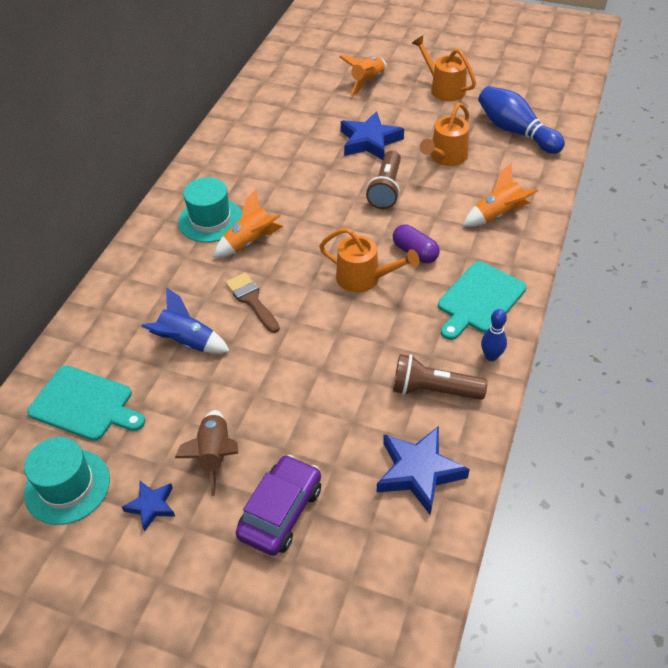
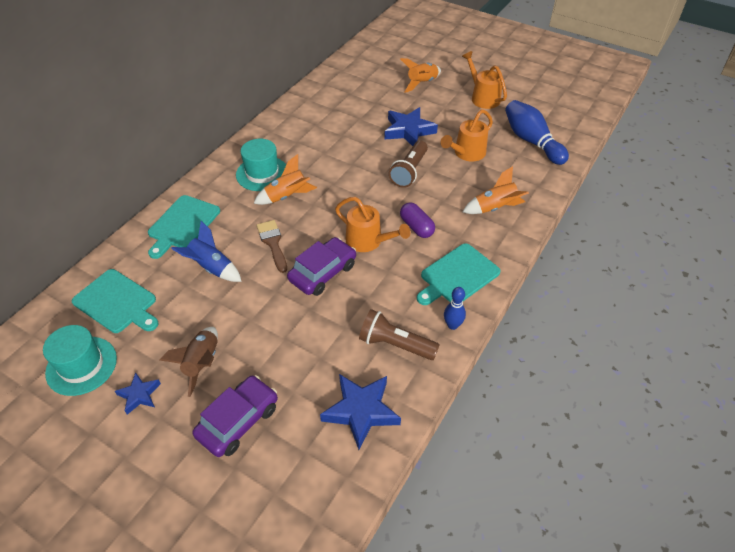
camera: 10 degrees right, 0 degrees up
none -> turquoise cutting board [148,195,220,259]
none -> purple car [287,237,356,296]

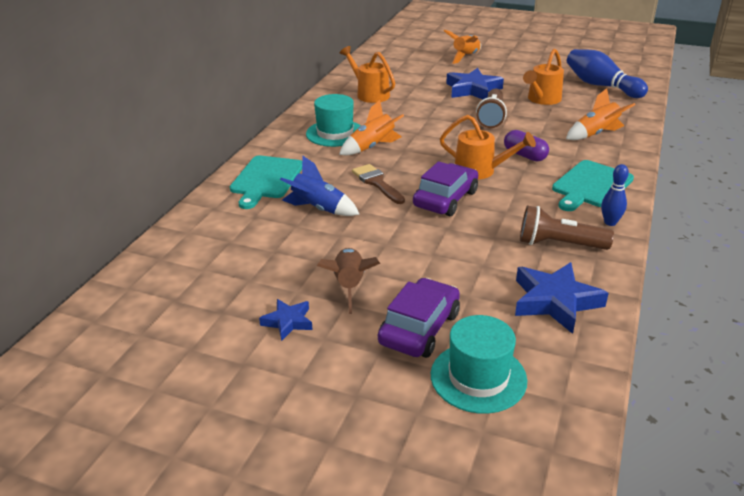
camera: 10 degrees left, 15 degrees down
turquoise hat [43,325,117,396] -> turquoise hat moved to [431,315,527,414]
turquoise cutting board [72,269,159,333] -> none
orange watering can [462,51,507,109] -> orange watering can moved to [340,46,395,103]

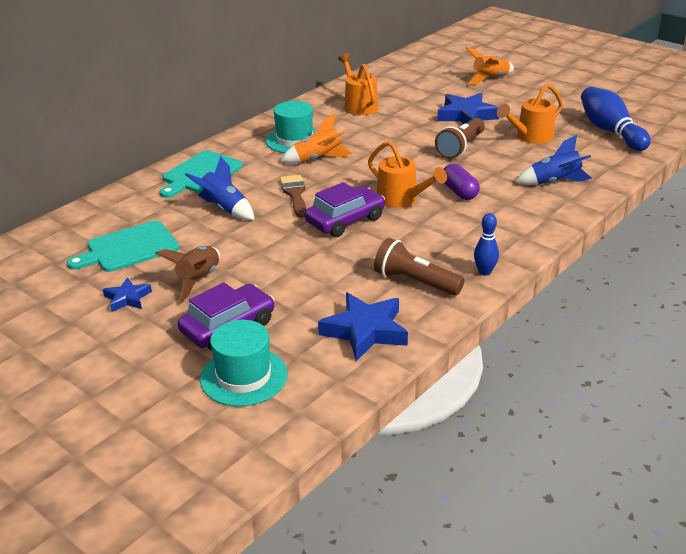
camera: 20 degrees right, 0 degrees up
turquoise cutting board [552,160,634,211] -> turquoise cutting board moved to [67,221,179,272]
orange rocket [566,88,635,140] -> blue rocket [515,135,592,185]

